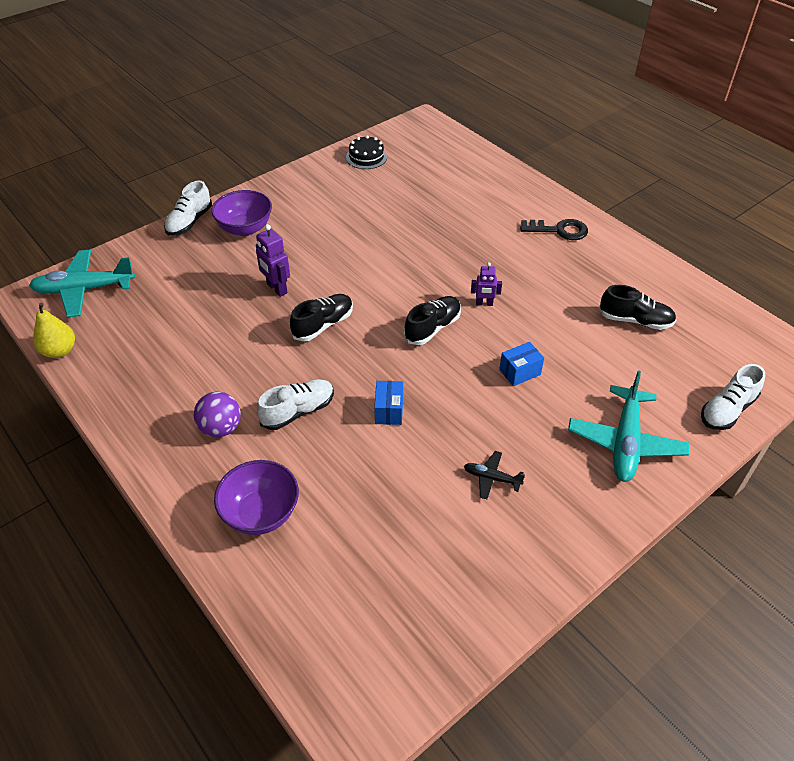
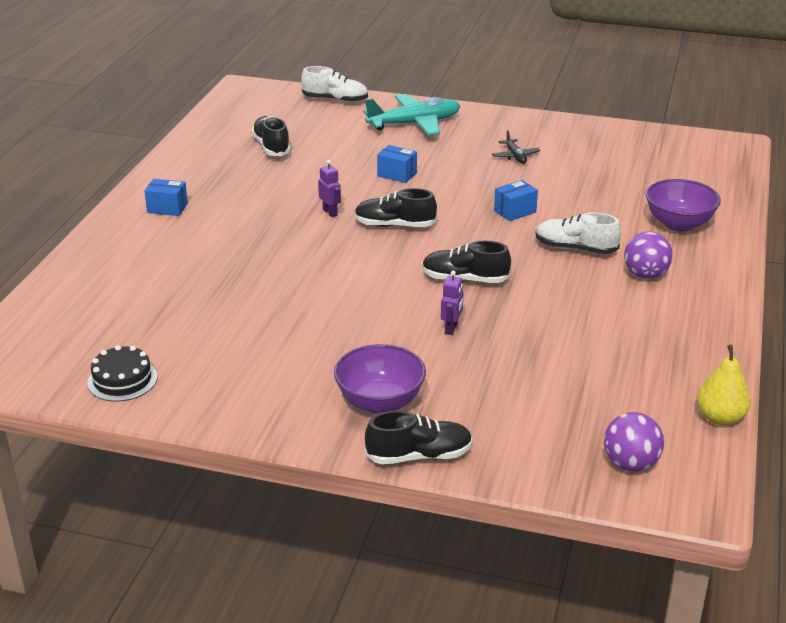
camera: 125 degrees left, 15 degrees down
turquoise plane [29,250,135,317] -> purple ball [604,412,664,471]
white shoe [164,181,212,236] -> black shoe [365,411,473,464]
purple robot [256,224,290,297] -> purple robot [441,271,463,335], size x0.66
black key [520,219,588,240] -> blue box [144,179,188,216]

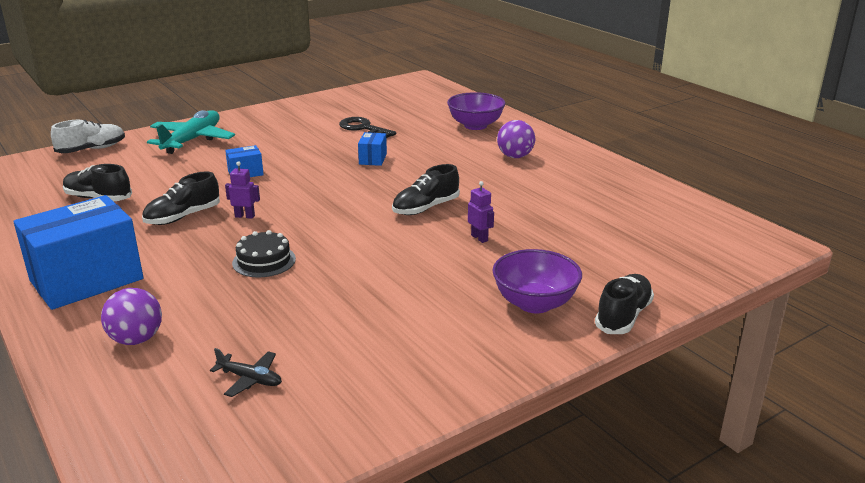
camera: 50 degrees left, 5 degrees down
black cake [87,345,157,402] -> black cake moved to [232,230,296,277]
blue box [144,179,188,216] -> blue box [14,195,144,310], size x2.29
black shoe [355,188,437,227] -> black shoe moved to [142,171,220,225]
black plane [492,130,541,164] -> black plane moved to [210,348,282,397]
white shoe [535,212,621,254] -> none
purple ball [604,412,664,471] -> purple ball moved to [101,288,162,345]
yellow pear [697,345,751,426] -> none
none -> black key [339,117,396,138]

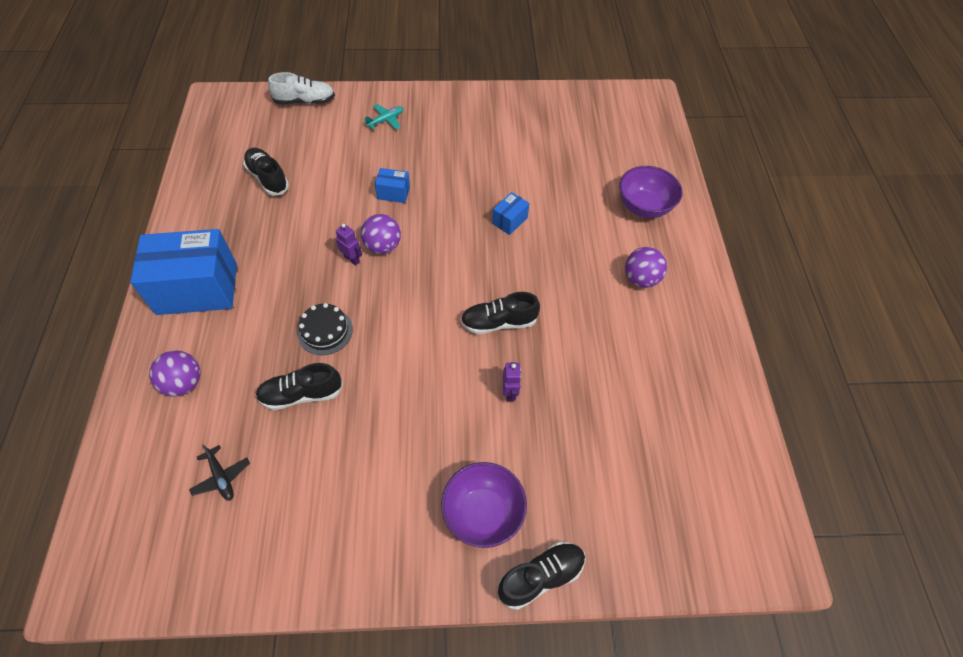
camera: 30 degrees right, 30 degrees up
black shoe [142,171,220,225] -> black shoe moved to [255,363,343,410]
turquoise plane [147,110,235,154] -> turquoise plane [364,104,403,129], size x0.49
black key [339,117,396,138] -> none
none -> purple ball [361,214,401,254]

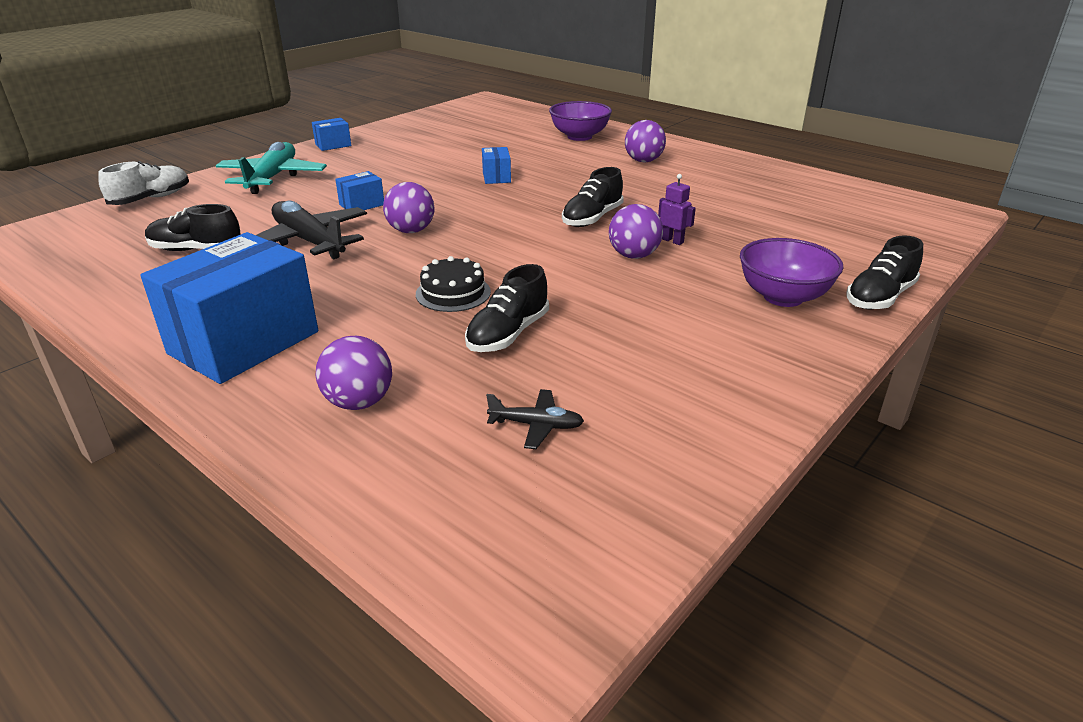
camera: 45 degrees left, 25 degrees down
purple robot [336,224,362,265] -> none
turquoise plane [364,104,403,129] -> turquoise plane [216,142,327,194], size x2.06
black shoe [498,542,586,610] -> black shoe turned 150 degrees counterclockwise [847,235,923,309]
none -> black plane [256,200,367,259]
none -> blue box [312,118,351,151]
none -> purple ball [609,204,663,259]

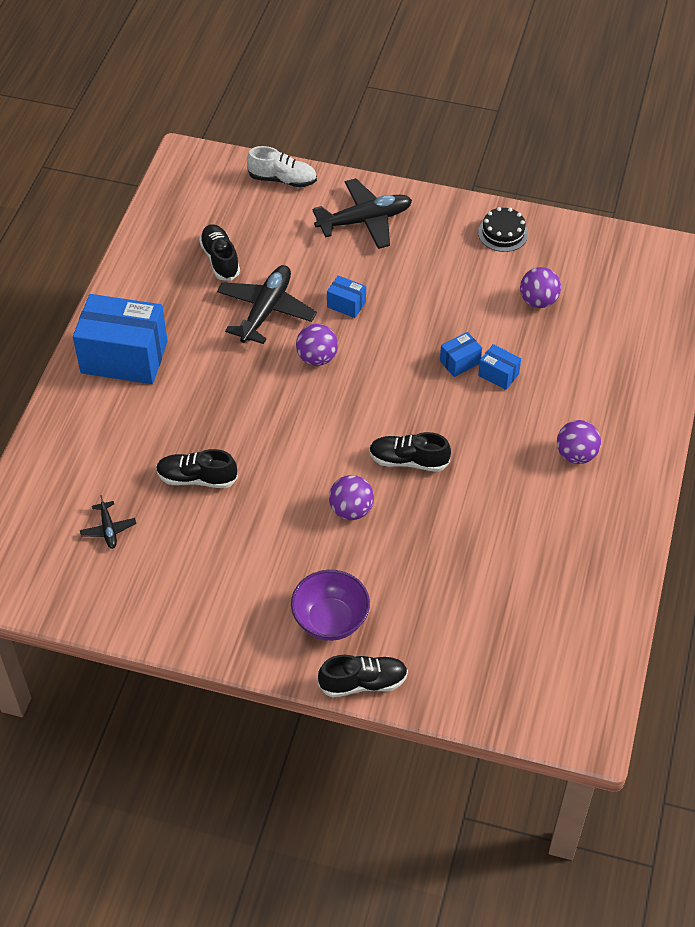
camera: 65 degrees right, 20 degrees up
turquoise plane [216,142,327,194] -> black plane [312,178,412,249]
blue box [312,118,351,151] -> blue box moved to [478,344,521,390]
purple ball [316,336,392,410] -> purple ball moved to [520,267,561,308]
black cake [416,256,491,312] -> black cake moved to [478,207,528,252]
purple bowl [549,101,612,141] -> none
purple robot [658,174,696,245] -> none
black shoe [847,235,923,309] -> black shoe turned 150 degrees clockwise [318,655,408,697]

